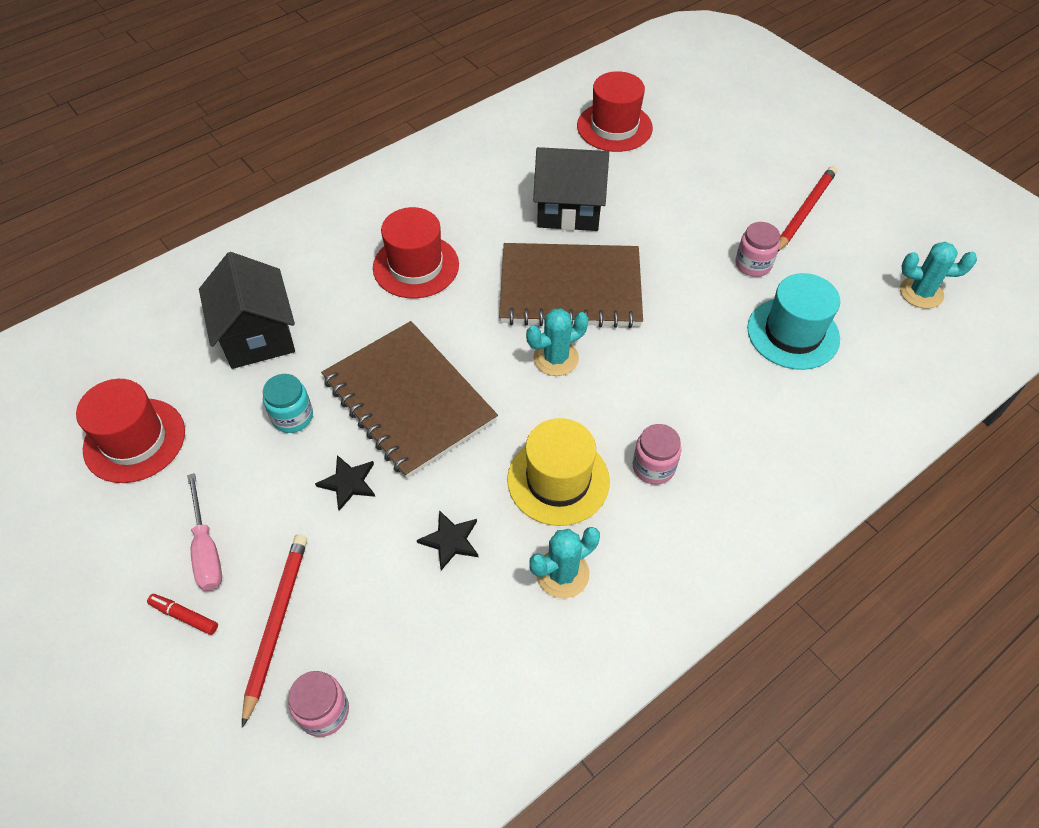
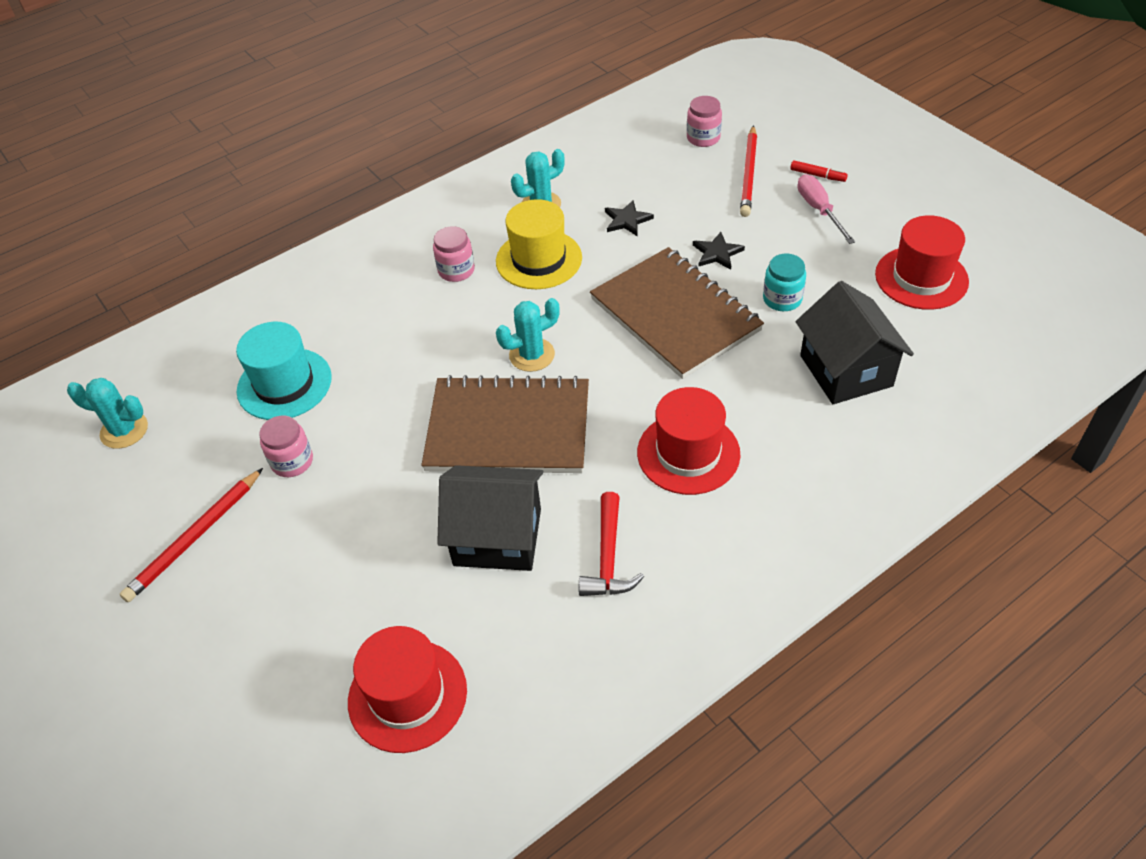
camera: 175 degrees left, 5 degrees down
none -> red hammer [579,492,644,596]

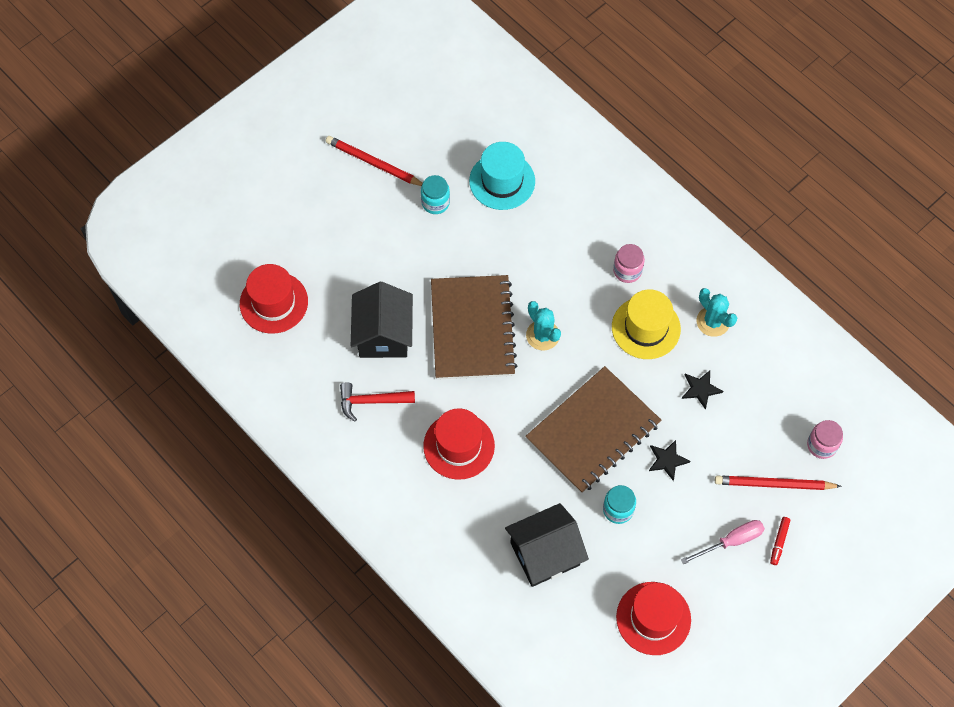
camera: 80 degrees right, 15 degrees up
turquoise cactus [67,378,148,449] -> none
pink jar [259,416,313,477] -> turquoise jar [421,175,450,214]

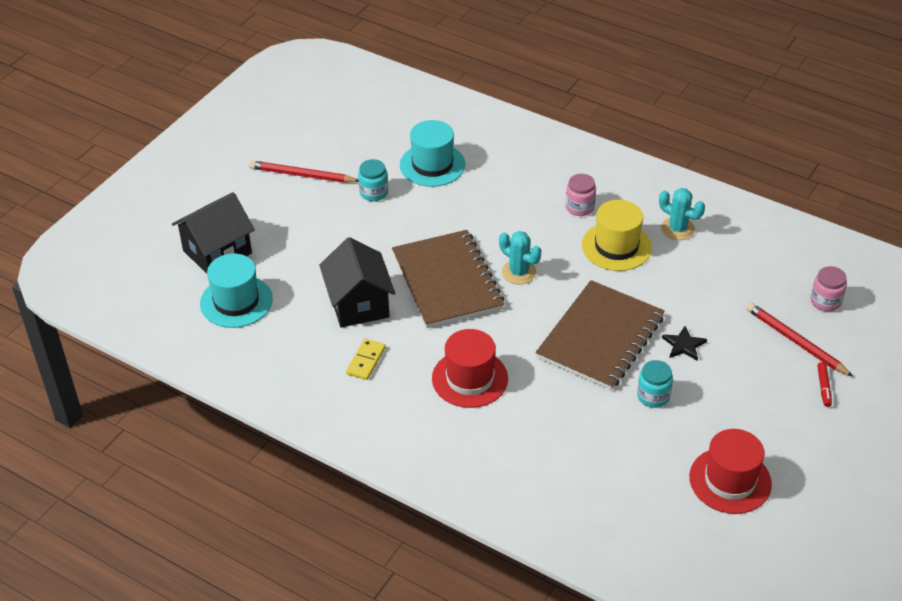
camera: 15 degrees left, 20 degrees down
red hat [240,264,308,334] -> turquoise hat [200,254,273,328]
red hammer [340,382,415,422] -> yellow domino [346,339,386,380]
black house [505,503,589,587] -> black house moved to [172,192,255,274]
pink screwdriver [681,520,765,565] -> none
black star [682,371,723,410] -> none
red pencil [715,475,842,490] -> red pencil turned 60 degrees clockwise [746,302,853,377]

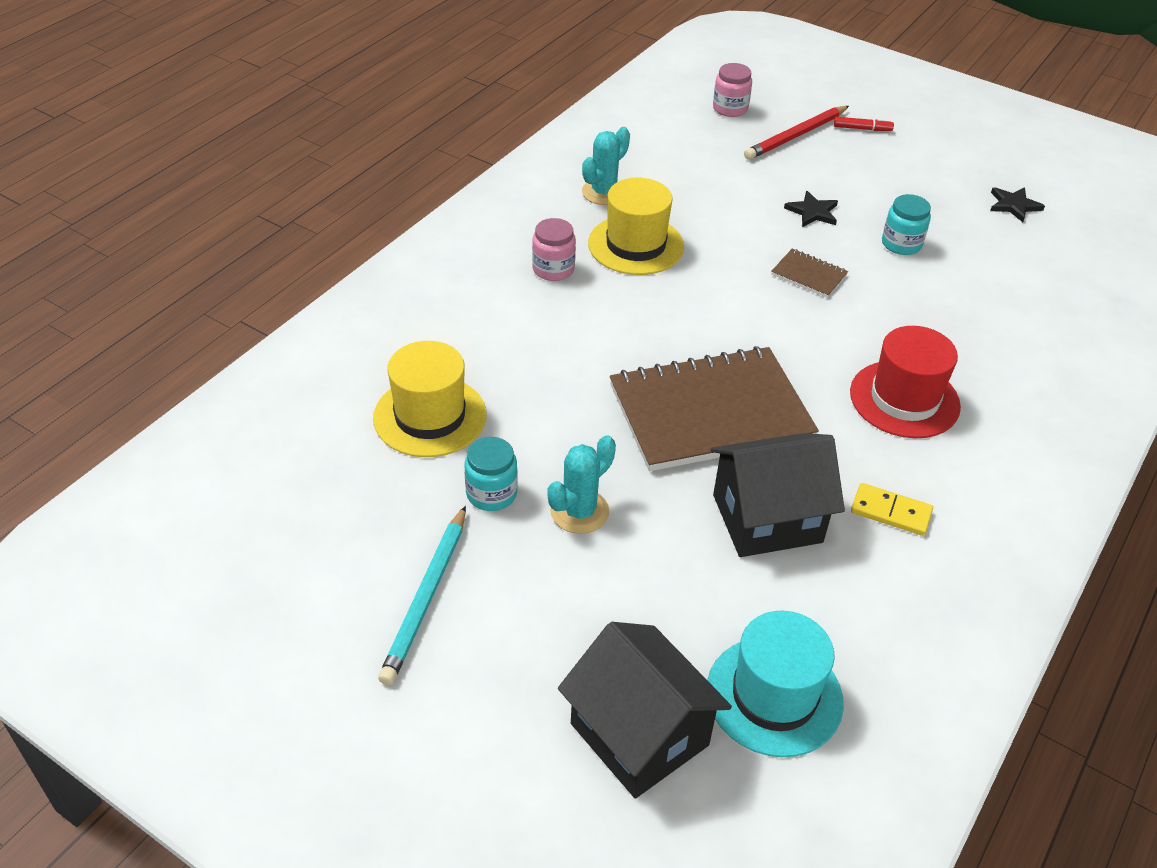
camera: 90 degrees left, 0 degrees up
red pencil [249,160,359,183] -> turquoise pencil [378,506,466,685]
turquoise hat [400,120,466,187] -> yellow hat [373,341,486,457]
turquoise cactus [499,231,541,284] -> turquoise cactus moved to [547,435,616,534]
brown notebook [536,280,665,390] -> brown notebook [771,249,848,298], size x0.41
red hat [689,429,772,514] -> black star [990,187,1045,222]

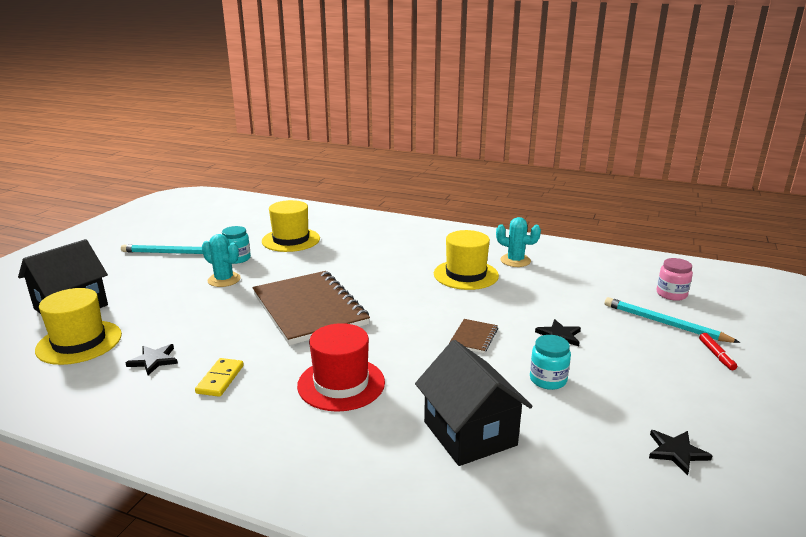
camera: 80 degrees right, 20 degrees down
pink jar [532,218,576,281] -> none
turquoise hat [707,611,844,757] -> yellow hat [35,288,122,365]
black house [711,433,845,557] -> black house moved to [415,340,533,466]
red pencil [744,106,849,160] -> turquoise pencil [605,297,740,343]
none -> black star [126,344,178,375]

